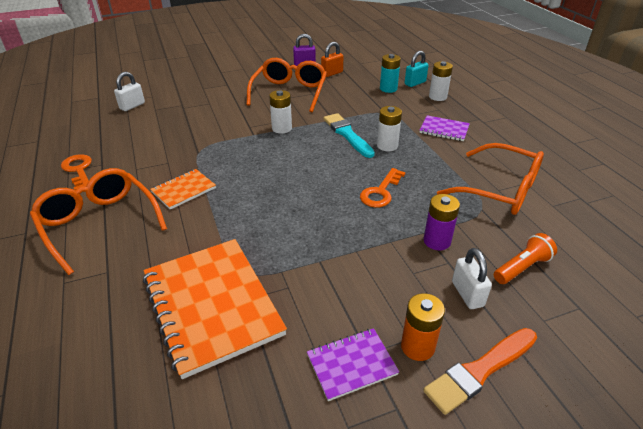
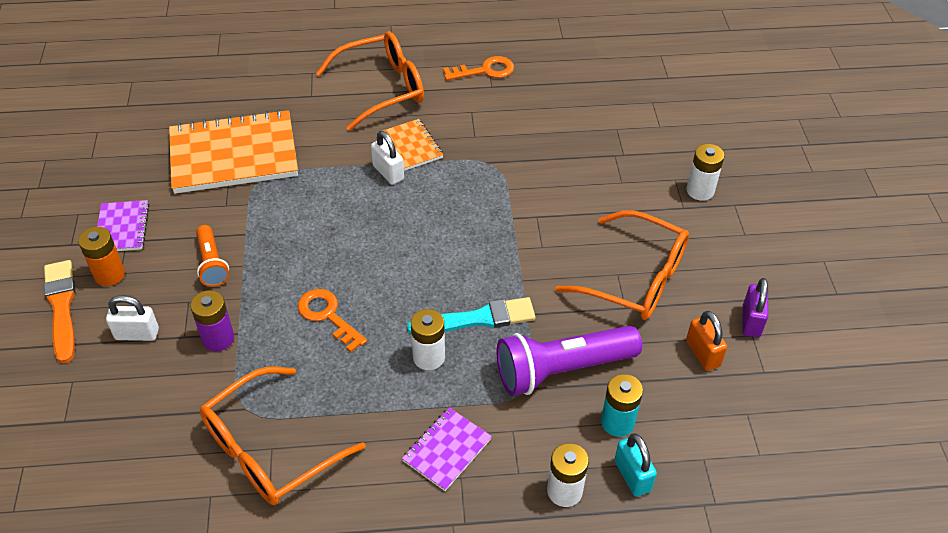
camera: 105 degrees right, 10 degrees up
white padlock [114,72,145,111] -> white padlock moved to [371,131,404,185]
white battery [269,90,292,134] -> white battery moved to [686,144,724,201]
orange flashlight [494,233,557,284] -> orange flashlight moved to [196,225,229,287]
none -> purple flashlight [497,326,642,396]

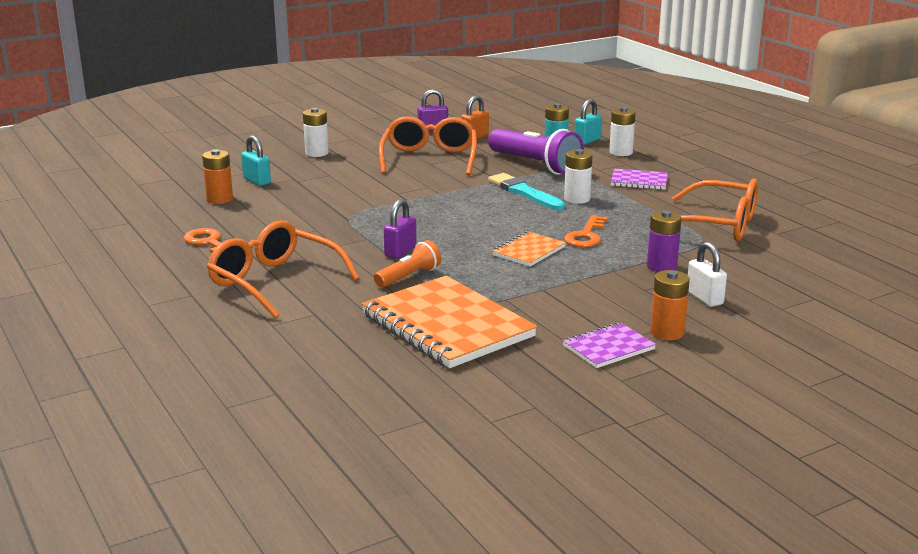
camera: 115 degrees left, 25 degrees down
orange brush [44,260,75,364] -> none
orange flashlight [196,225,229,287] -> orange flashlight moved to [374,240,441,288]
white padlock [371,131,404,185] -> purple padlock [384,199,417,259]
orange notebook [383,119,443,171] -> orange notebook moved to [492,231,566,266]
none -> orange battery [202,149,233,204]
none -> turquoise padlock [241,135,271,186]

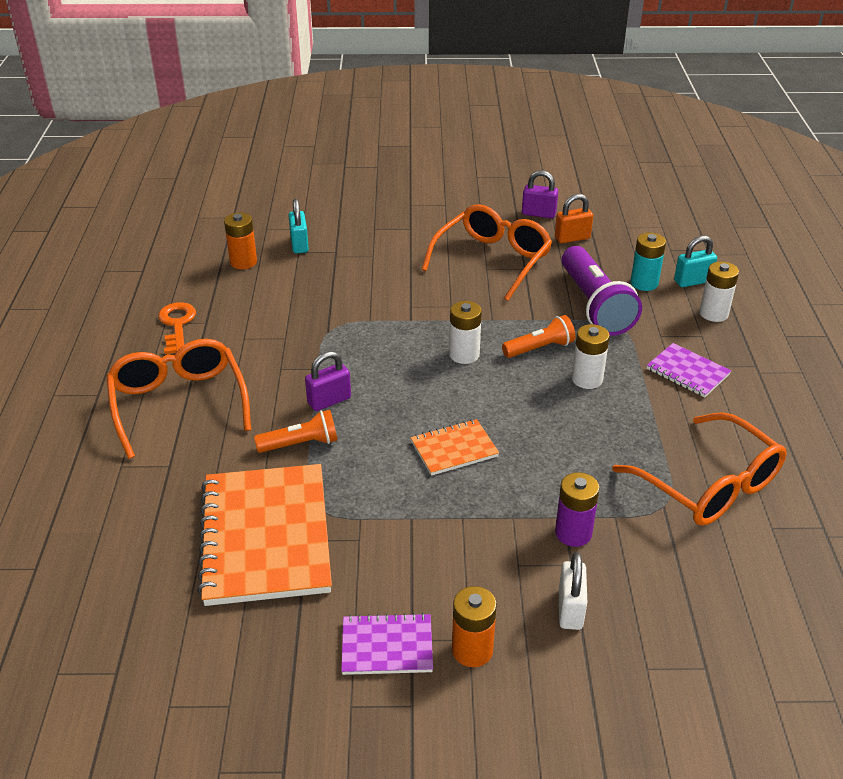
camera: 30 degrees right, 15 degrees up
white battery [303,108,329,157] -> white battery moved to [449,301,482,364]
turquoise brush [488,173,565,210] -> orange flashlight [502,315,575,358]
orange key [564,215,608,248] -> none

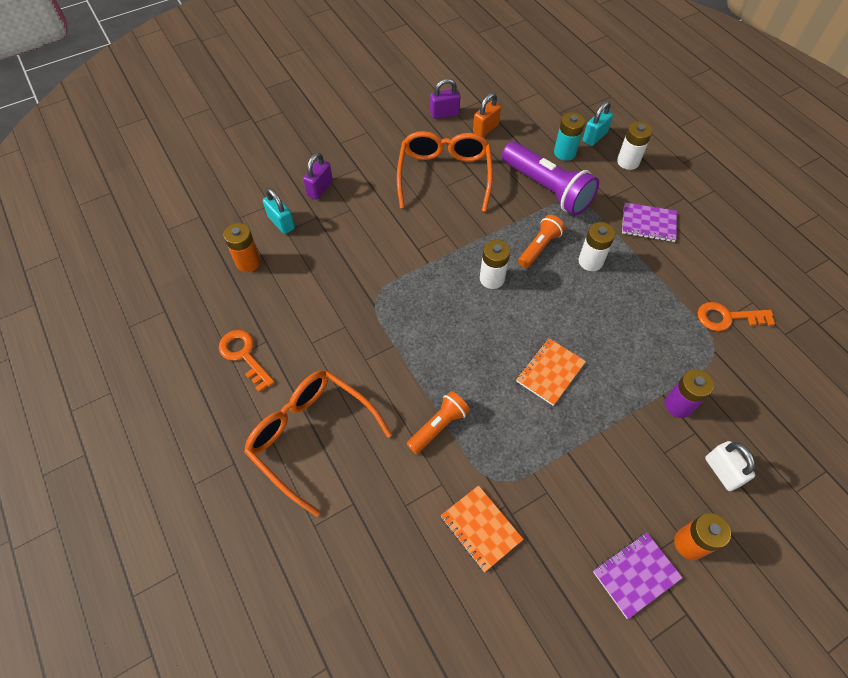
camera: 30 degrees left, 20 degrees up
orange notebook [197,464,332,606] -> orange notebook [441,485,524,572], size x0.49
purple padlock [305,351,351,411] -> purple padlock moved to [303,153,333,200]
orange glasses [612,412,787,526] -> orange key [698,302,775,331]

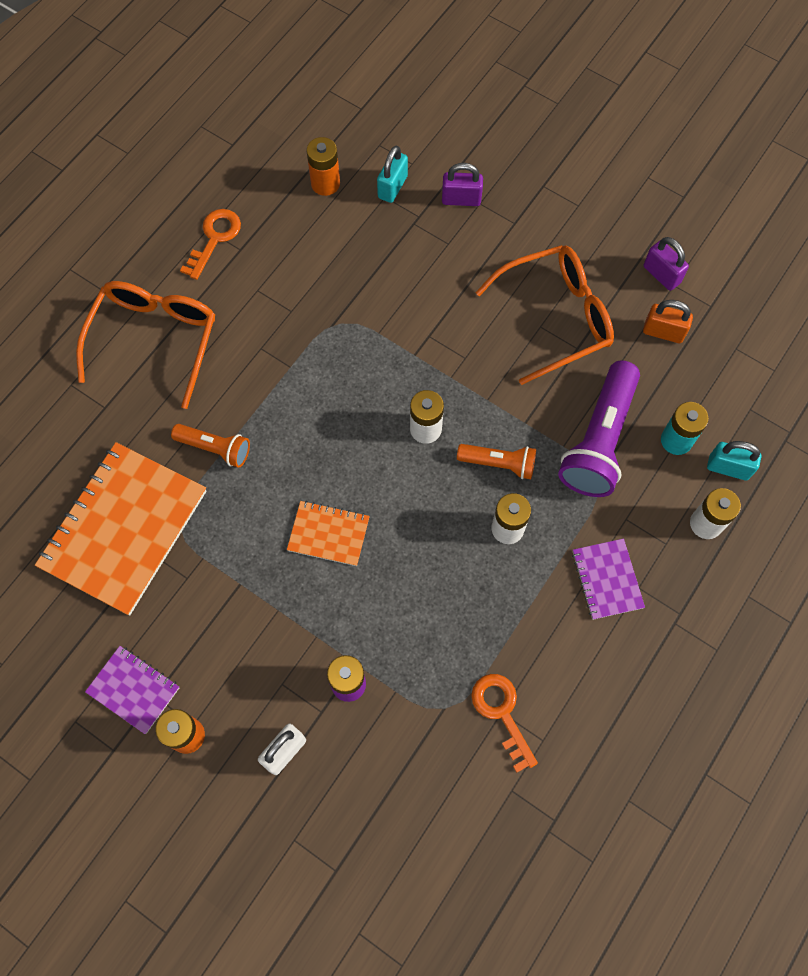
camera: 65 degrees right, 10 degrees up
orange notebook [441,485,524,572] -> orange notebook [35,442,206,616], size x2.04

